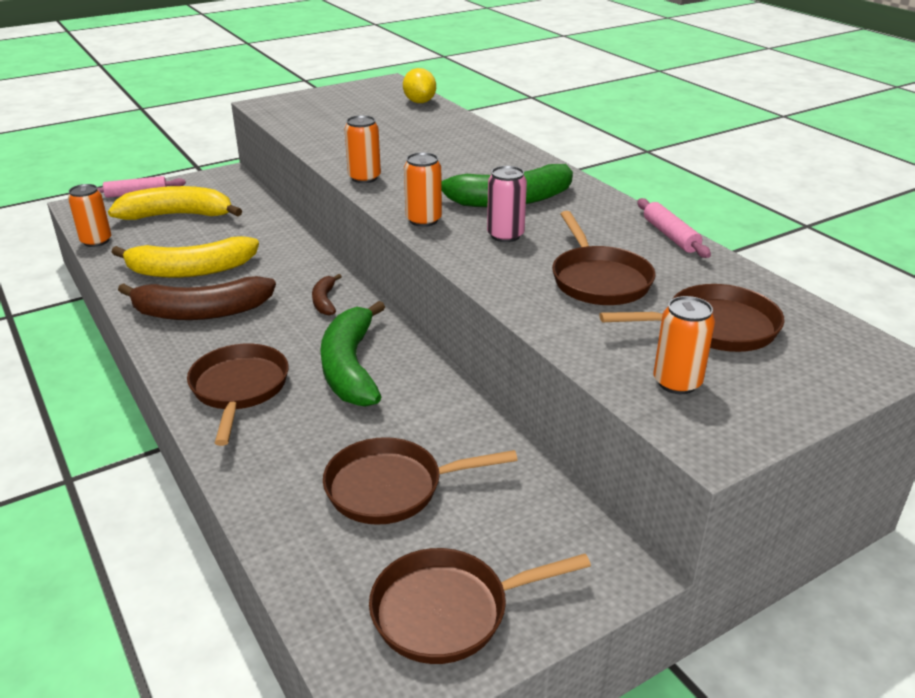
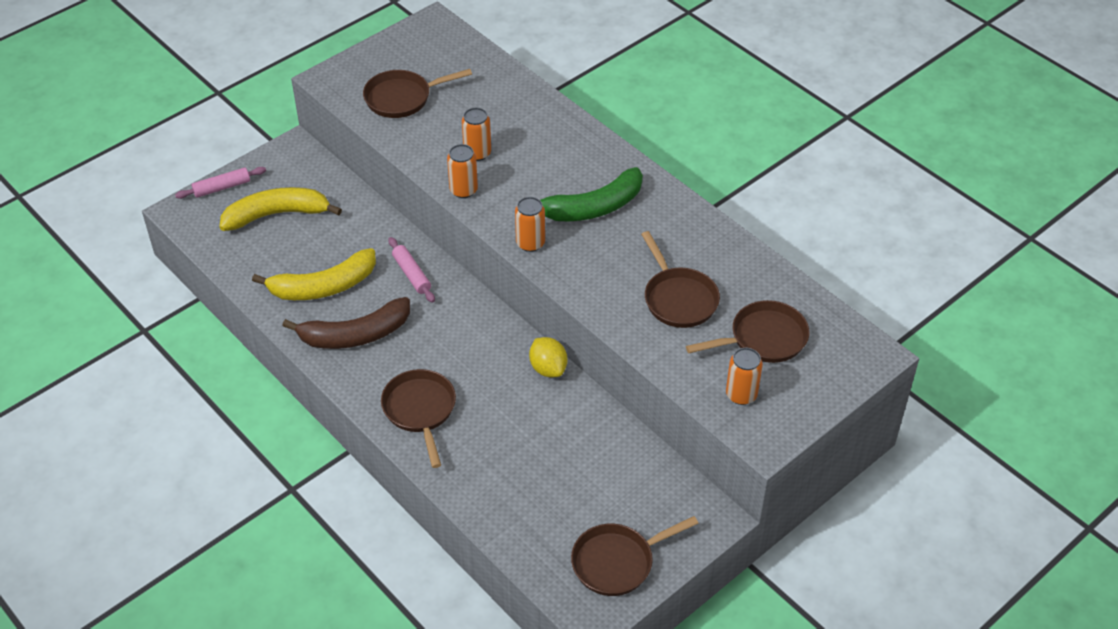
camera: 10 degrees left, 15 degrees up
orange can [68,184,112,247] -> orange can moved to [462,108,491,161]
brown banana [312,274,342,316] -> none
green banana [320,301,385,407] -> none
brown pan [323,437,518,525] -> brown pan moved to [363,69,472,118]
yellow lemon [403,68,436,103] -> yellow lemon moved to [529,337,567,377]
pink can [487,166,527,242] -> none
pink rolling pin [637,198,711,258] -> pink rolling pin moved to [388,237,435,303]

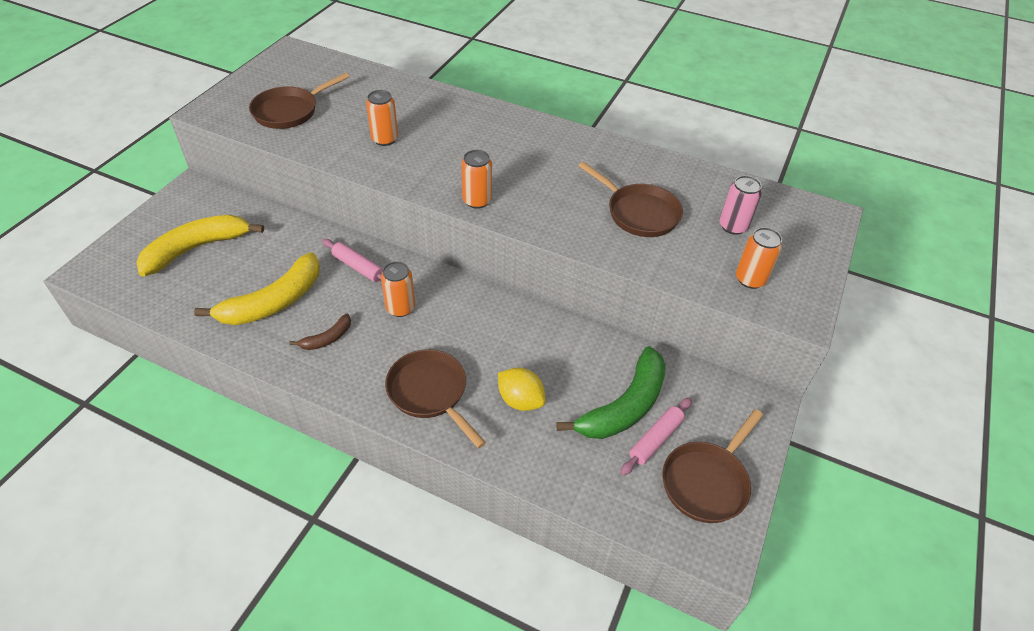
camera: 25 degrees left, 0 degrees up
pink rolling pin [175,167,266,199] -> pink rolling pin moved to [620,397,692,475]
brown banana [282,297,410,349] -> brown banana [290,314,351,350], size x0.48
orange can [447,144,478,198] -> orange can moved to [381,261,415,317]
green banana [524,167,643,221] -> green banana moved to [556,346,666,439]
yellow lemon [529,337,567,377] -> yellow lemon moved to [498,367,546,411]
brown pan [686,300,809,363] -> pink can [720,176,762,235]

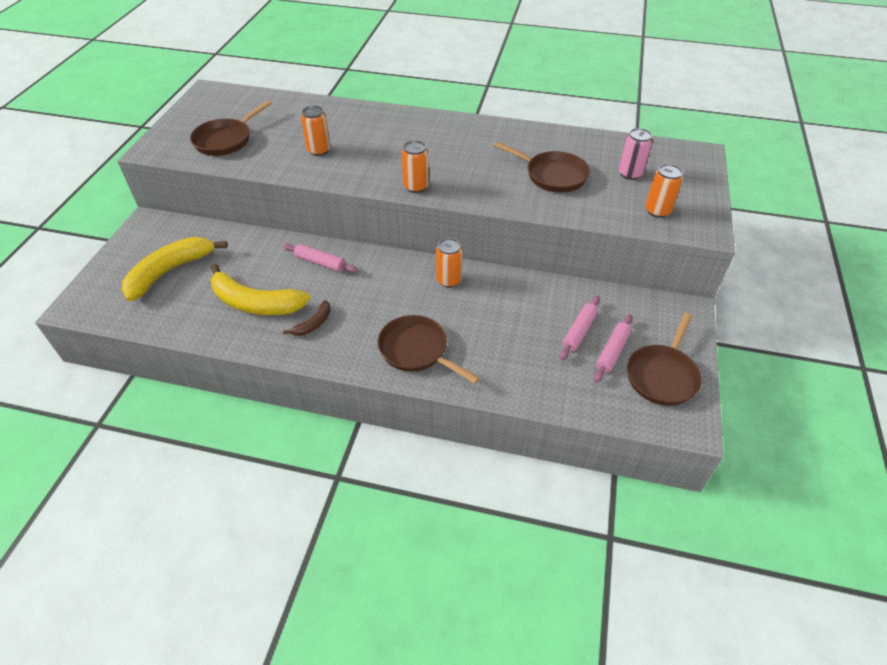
camera: 10 degrees left, 0 degrees up
yellow banana [194,252,320,325] -> yellow banana turned 75 degrees clockwise [211,264,310,315]
orange can [381,261,415,317] -> orange can moved to [436,238,463,287]
yellow lemon [498,367,546,411] -> none
green banana [556,346,666,439] -> pink rolling pin [559,296,600,360]

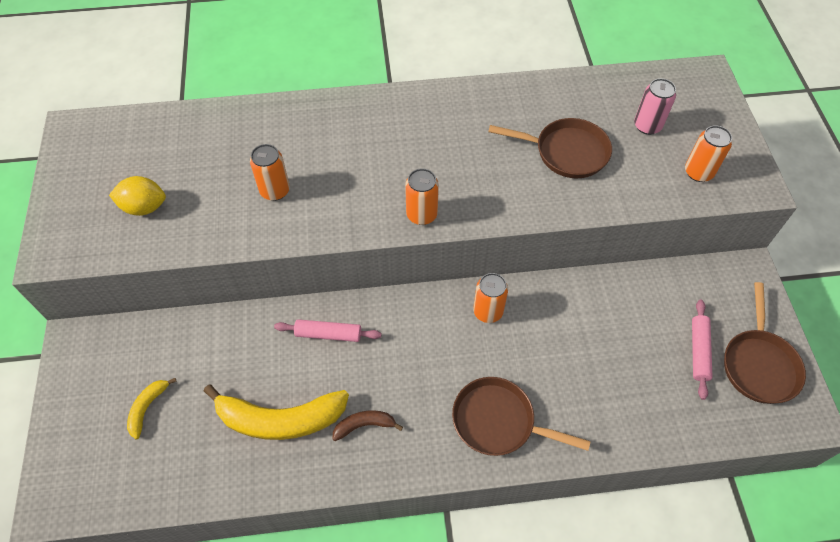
camera: 20 degrees left, 10 degrees up
yellow banana [122,237,228,301] -> yellow banana [127,378,176,440], size x0.48
brown pan [190,100,272,156] -> yellow lemon [109,176,166,216]
brown banana [283,300,331,336] -> brown banana turned 120 degrees counterclockwise [332,410,403,441]
pink rolling pin [559,296,600,360] -> none

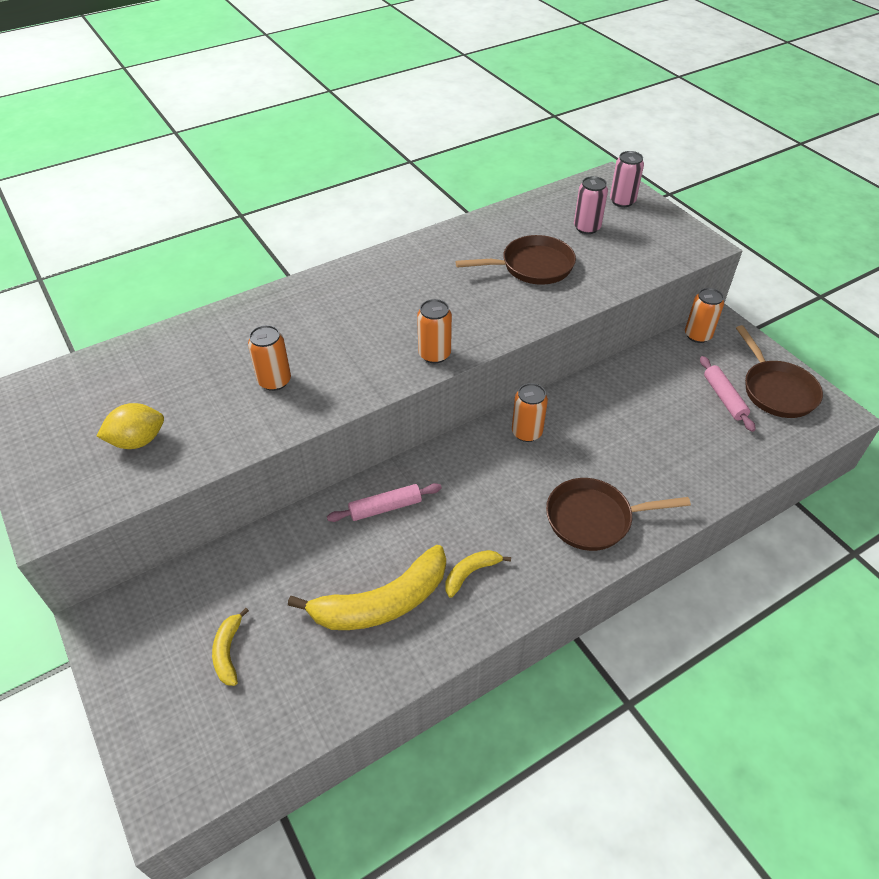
camera: 25 degrees left, 10 degrees down
brown banana [332,410,403,441] -> yellow banana [446,550,511,598]
orange can [685,125,732,182] -> orange can moved to [685,288,724,343]
none -> pink can [610,151,644,207]

